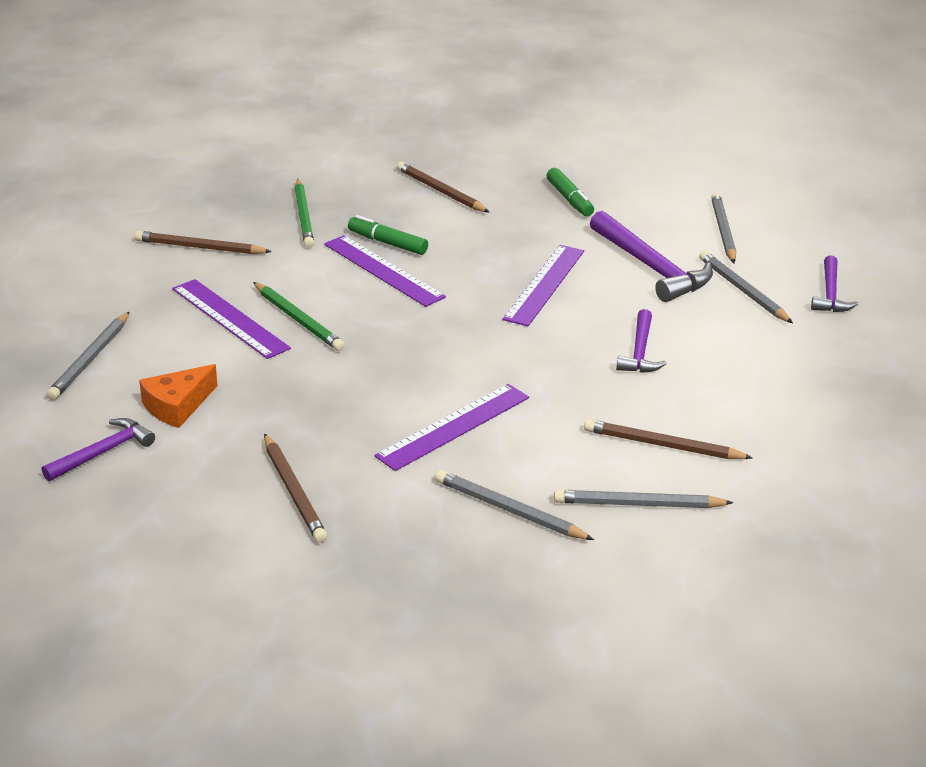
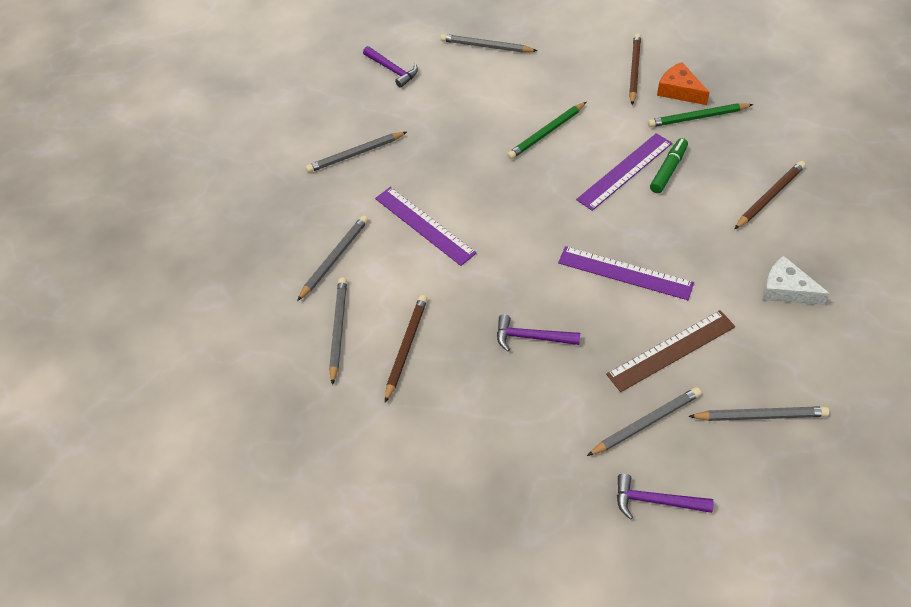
camera: 95 degrees right, 20 degrees up
orange cheese [139,364,218,428] -> orange cheese moved to [657,62,710,105]
purple ruler [172,279,291,359] -> none
brown pencil [264,434,328,543] -> grey pencil [306,132,407,173]
green marker [547,168,594,216] -> white cheese [762,256,830,305]
purple hammer [590,211,713,302] -> brown ruler [606,310,735,392]

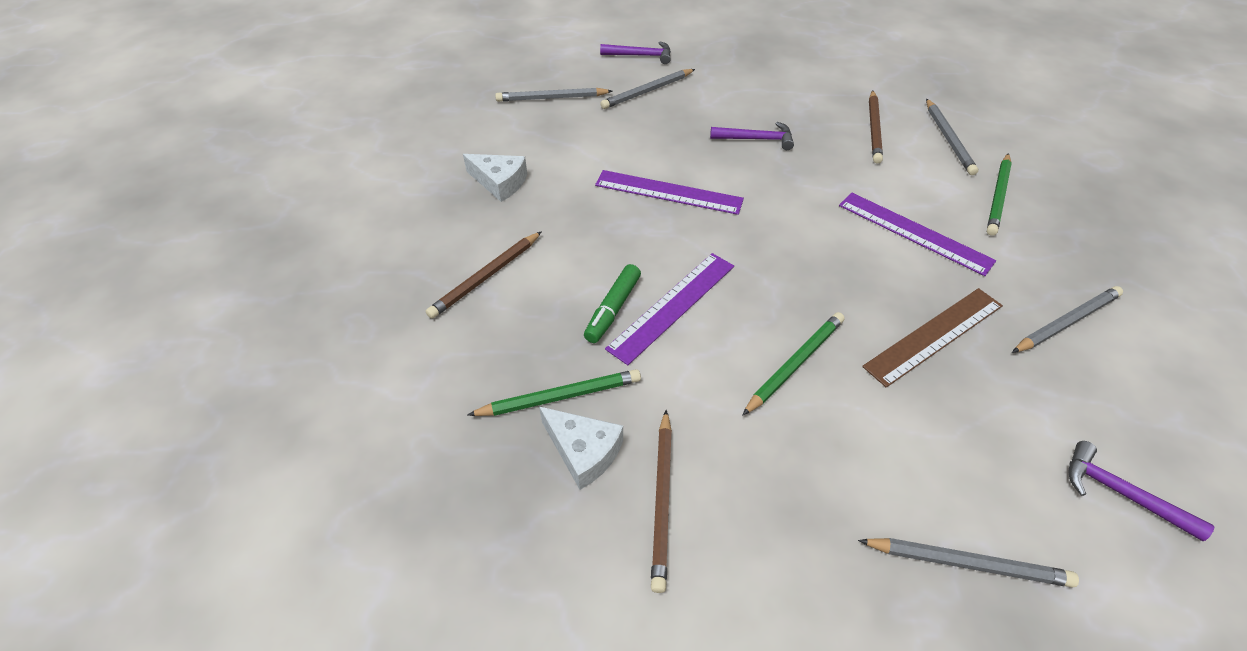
camera: 170 degrees right, 5 degrees down
grey pencil [297,215,368,301] -> green pencil [987,153,1012,236]
brown ruler [606,310,735,392] -> brown ruler moved to [862,288,1003,388]
orange cheese [657,62,710,105] -> white cheese [539,406,623,490]

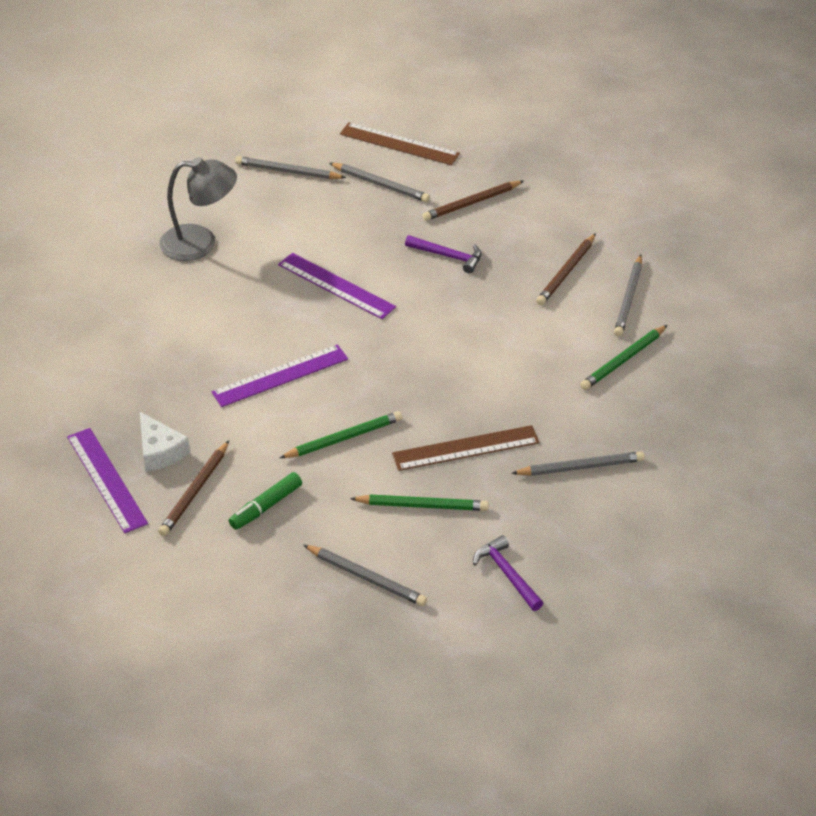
camera: 20 degrees right, 5 degrees down
brown pencil [426,231,542,319] -> brown pencil moved to [422,181,524,221]
white cheese [463,154,527,202] -> grey lamp [159,157,237,261]
green pencil [468,369,641,416] -> green pencil moved to [350,495,489,511]
green marker [584,264,641,343] -> green marker moved to [229,472,302,530]
purple hammer [600,41,671,64] -> brown ruler [340,122,460,165]
grey pencil [600,69,695,109] -> grey pencil turned 135 degrees counterclockwise [329,163,430,202]
purple ruler [839,192,996,276] -> purple ruler moved to [67,428,148,533]

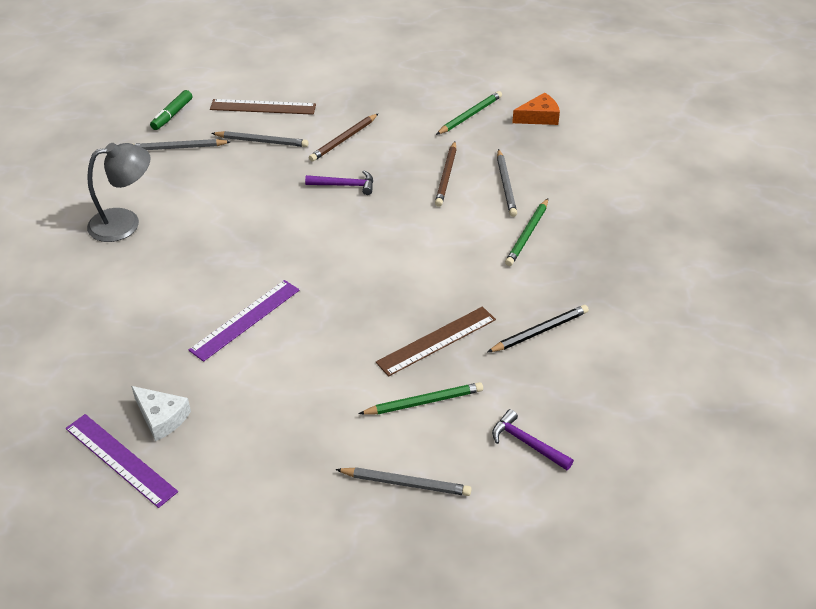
camera: 20 degrees left, 0 degrees up
brown pencil [158,441,229,536] -> none
green marker [229,472,302,530] -> green marker moved to [150,90,192,130]
purple ruler [278,253,396,319] -> none
green pencil [280,411,402,458] -> green pencil moved to [436,91,502,135]
grey pencil [511,451,645,476] -> black pencil [488,305,589,352]
none -> orange cheese [512,93,560,125]

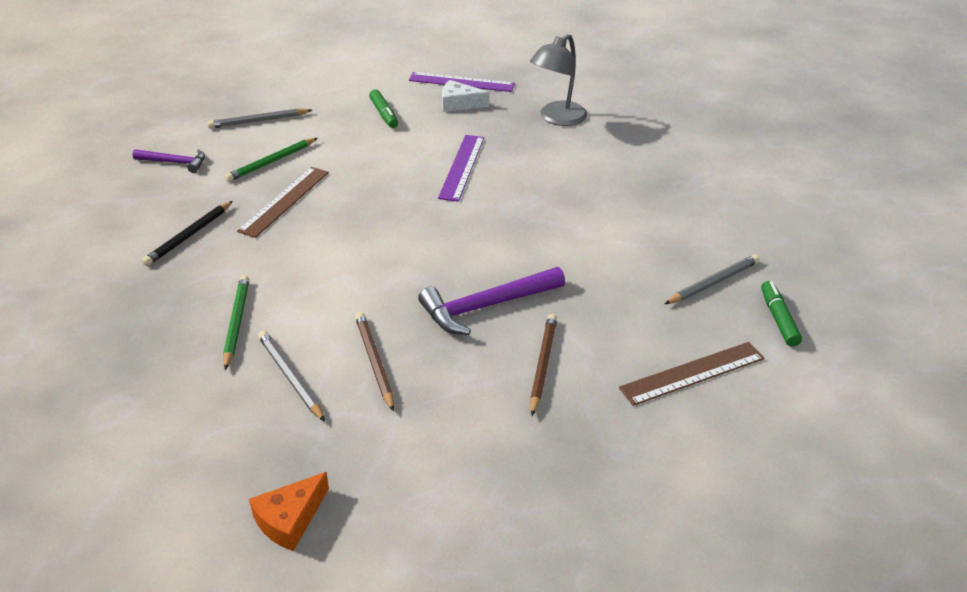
camera: 150 degrees right, 5 degrees down
grey lamp [87,143,151,242] -> grey lamp moved to [530,34,588,126]
grey pencil [211,131,308,147] -> none
purple hammer [305,170,373,195] -> purple hammer [418,267,565,335], size x1.68
green pencil [436,91,502,135] -> none
none -> green marker [369,89,398,128]

